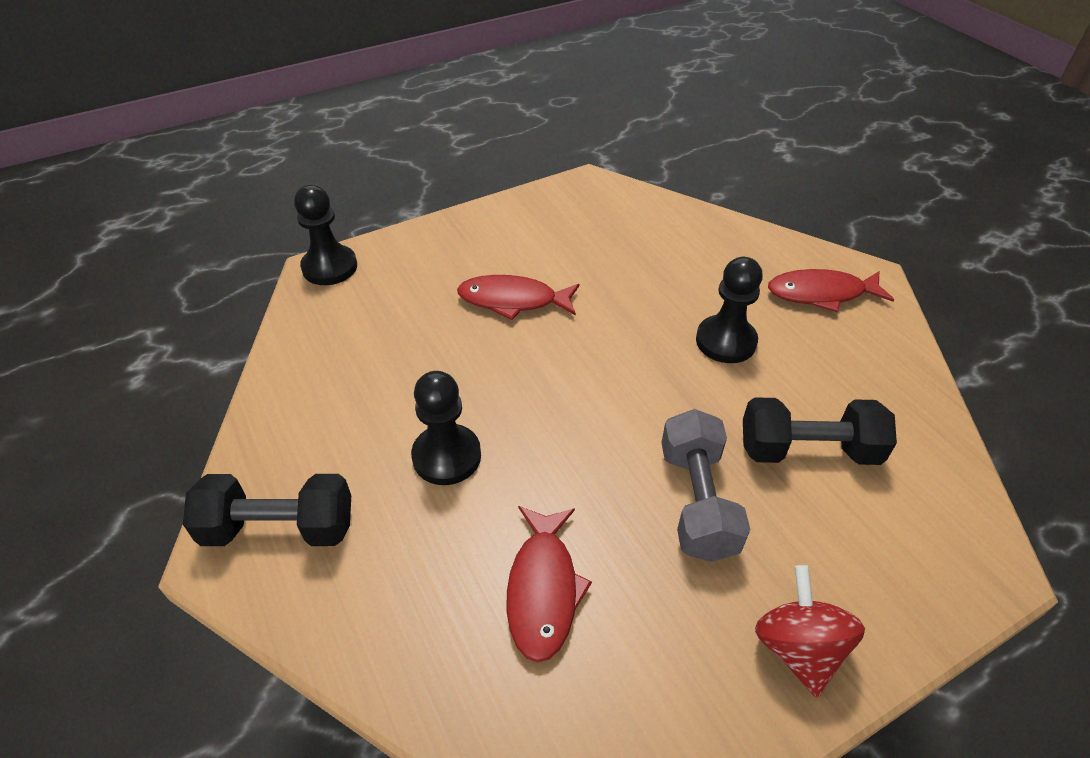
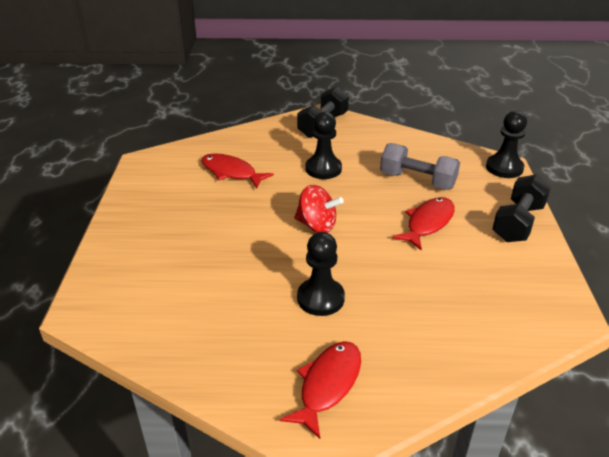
camera: 120 degrees right, 10 degrees down
grey dumbbell [661,409,750,562] -> grey dumbbell moved to [380,143,460,190]
black dumbbell [743,397,897,465] -> black dumbbell moved to [492,174,551,242]
red spinning top [755,565,865,697] -> red spinning top moved to [294,185,344,233]

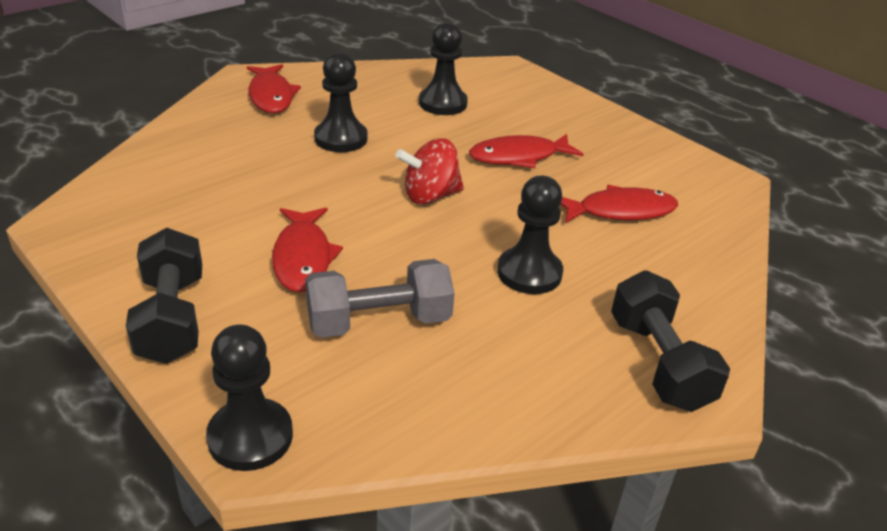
camera: 135 degrees right, 0 degrees up
none -> black pawn [419,22,468,115]
none -> red fish [469,134,583,168]

